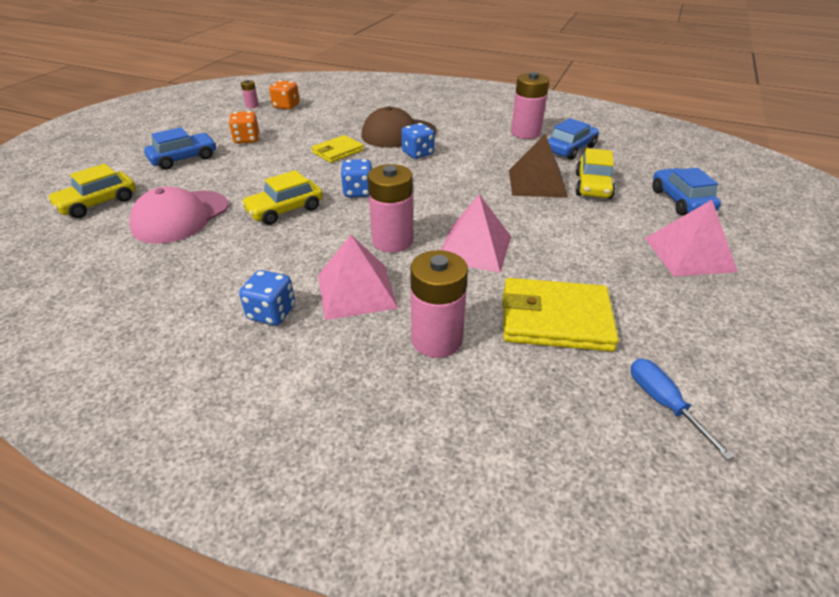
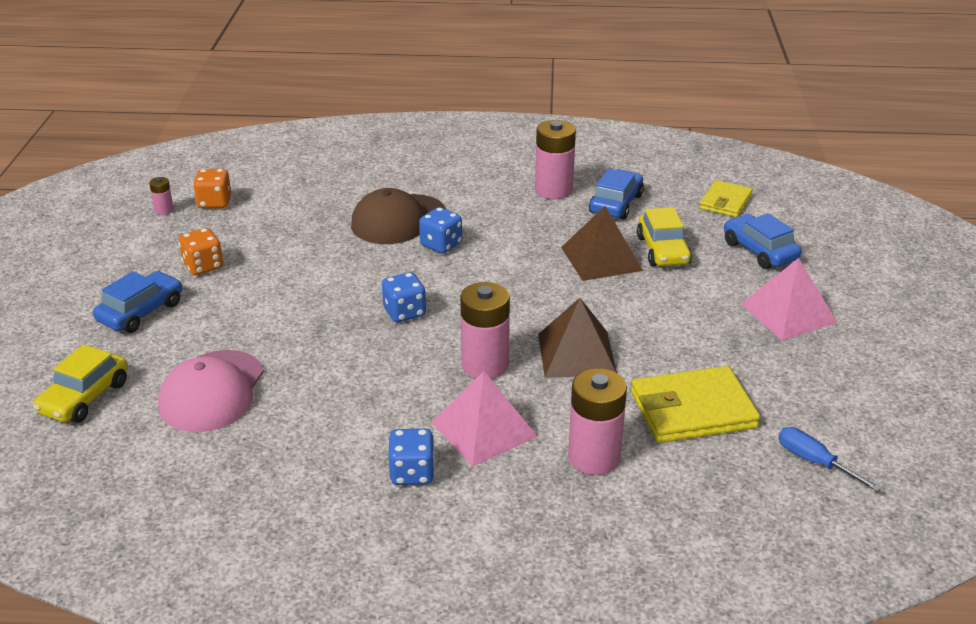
camera: 20 degrees left, 5 degrees down
yellow car [241,170,323,225] -> none
yellow wallet [312,135,364,163] -> yellow wallet moved to [699,180,753,217]
pink pyramid [441,194,511,273] -> brown pyramid [538,298,617,378]

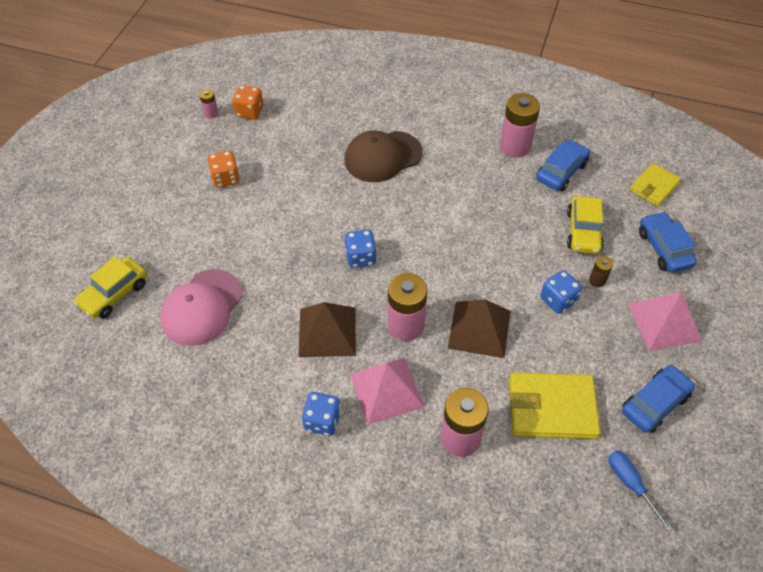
camera: 15 degrees right, 20 degrees up
blue car [93,271,182,333] -> blue car moved to [622,365,695,433]
blue dice [419,207,462,254] -> blue dice moved to [540,270,582,314]
brown pyramid [561,206,643,281] -> brown pyramid moved to [298,302,356,357]
none -> brown battery [589,256,613,287]

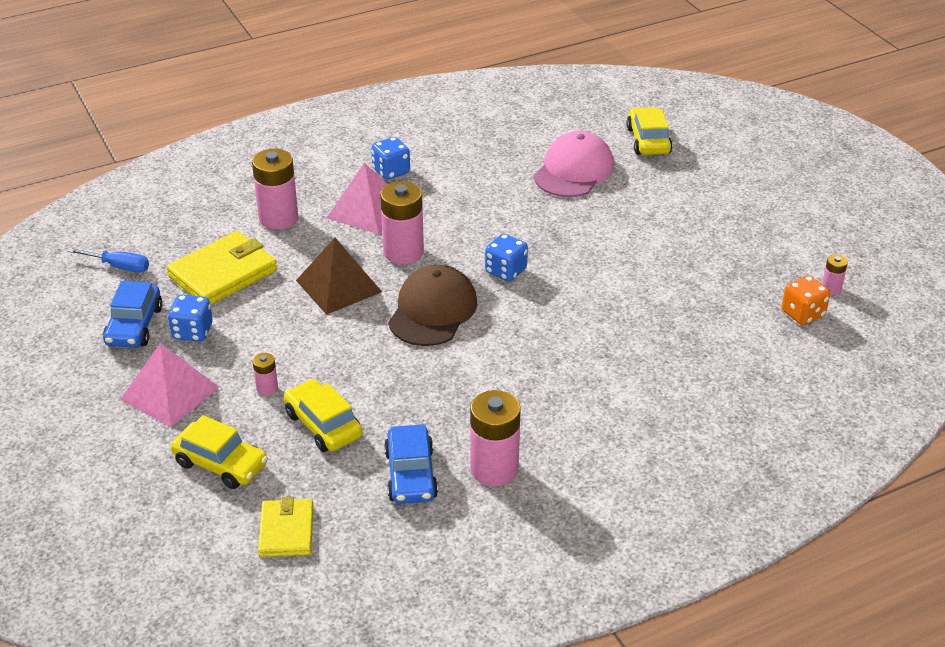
camera: 135 degrees right, 15 degrees down
pink cap [161,269,243,346] -> pink cap turned 45 degrees clockwise [534,131,614,197]
orange dice [207,151,240,188] -> none
brown pyramid [298,302,356,357] -> none
brown cap [345,130,423,182] -> brown cap moved to [388,265,477,346]
blue dice [540,270,582,314] -> blue dice moved to [168,295,213,342]
brown battery [589,256,613,287] -> pink battery [253,353,278,396]
blue car [639,211,697,273] -> yellow car [171,415,268,489]

